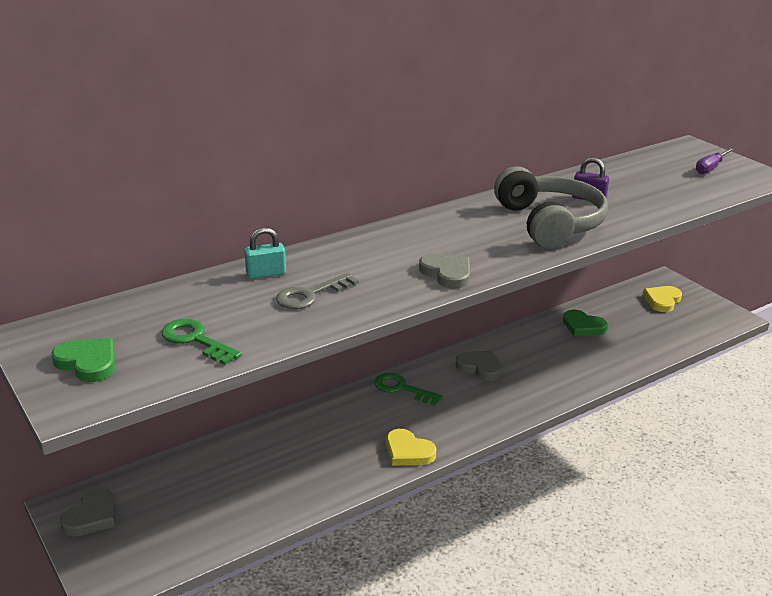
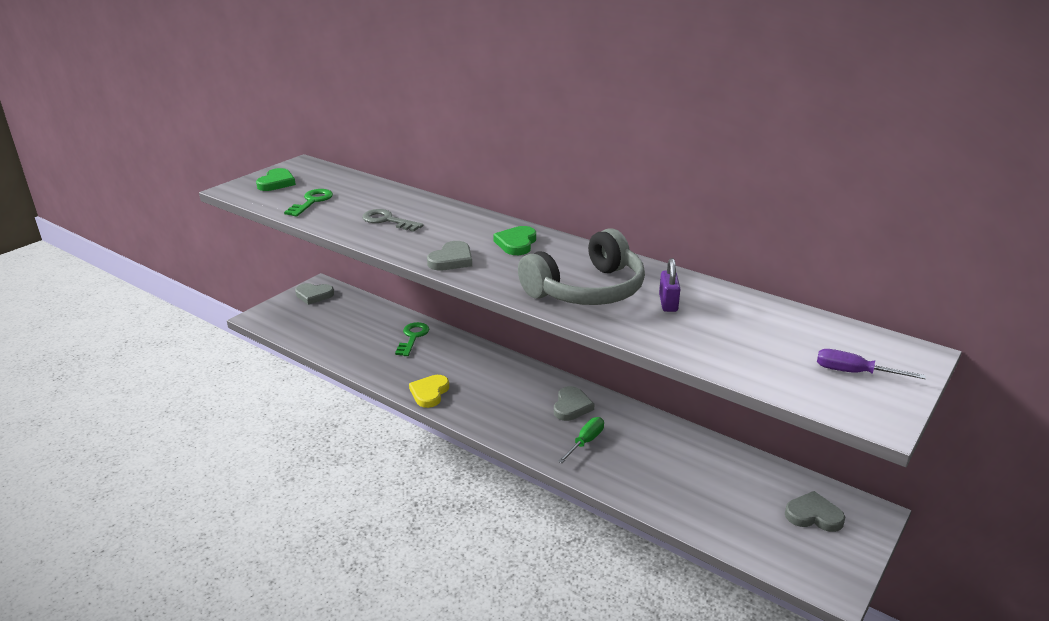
camera: 70 degrees right, 0 degrees up
turquoise padlock [244,227,286,279] -> none
green key [374,373,443,406] -> green key moved to [395,322,429,356]
green heart [563,310,608,337] -> green heart moved to [493,226,536,255]
yellow heart [643,286,682,312] -> grey heart [785,491,845,532]
none -> green screwdriver [558,417,604,463]

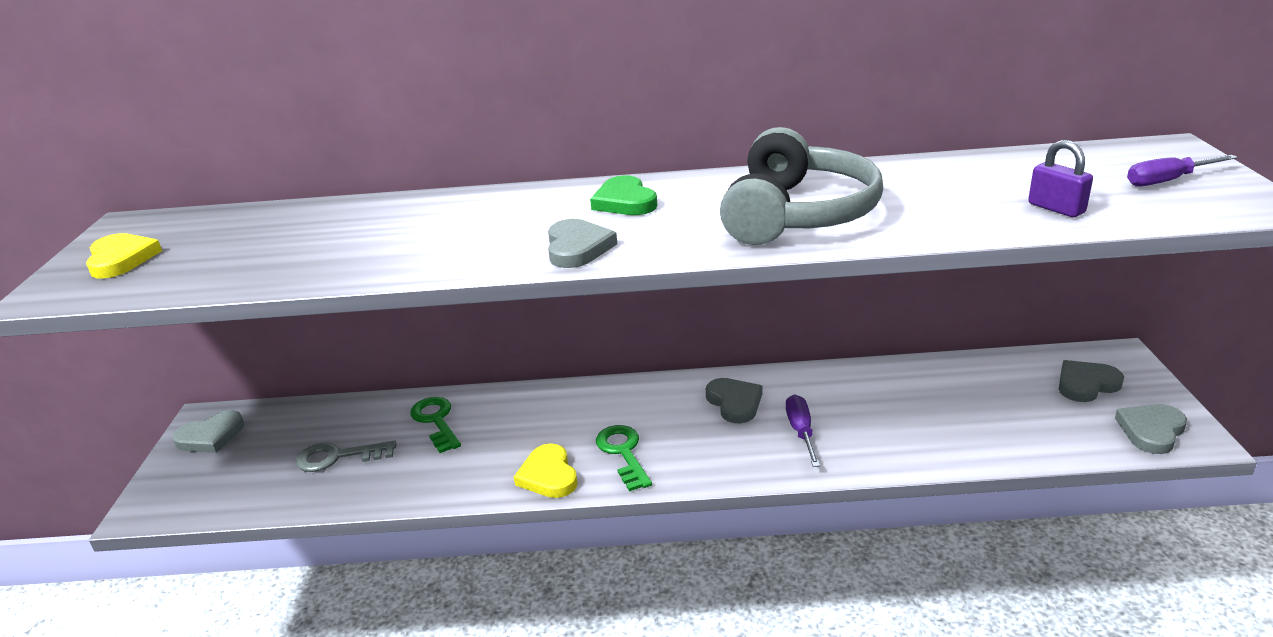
camera: 35 degrees left, 0 degrees up
green heart [256,168,296,191] -> yellow heart [86,233,162,279]
green key [284,189,333,216] -> green key moved to [596,425,652,492]
grey key [362,209,423,232] -> grey key moved to [296,441,396,472]
green screwdriver [558,417,604,463] -> purple screwdriver [786,394,820,467]
purple padlock [659,258,680,312] -> purple padlock moved to [1028,140,1093,217]
none -> grey heart [1115,404,1187,454]

